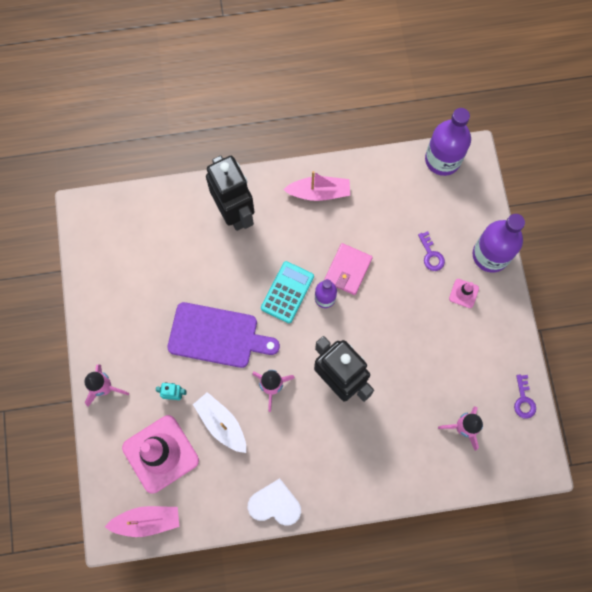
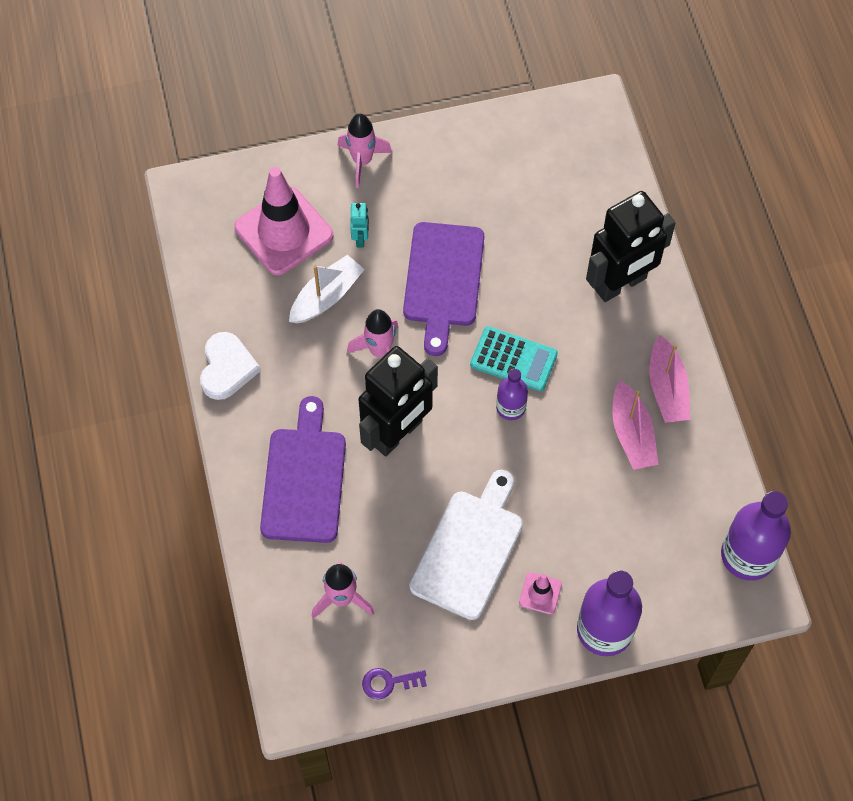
camera: 85 degrees right, 10 degrees down
pink boat [105,506,179,537] -> pink boat moved to [612,380,658,470]
pink wallet [324,243,373,295] -> none
purple key [418,231,445,271] -> none
none -> purple cutting board [260,396,346,543]
none -> white cutting board [409,470,523,620]

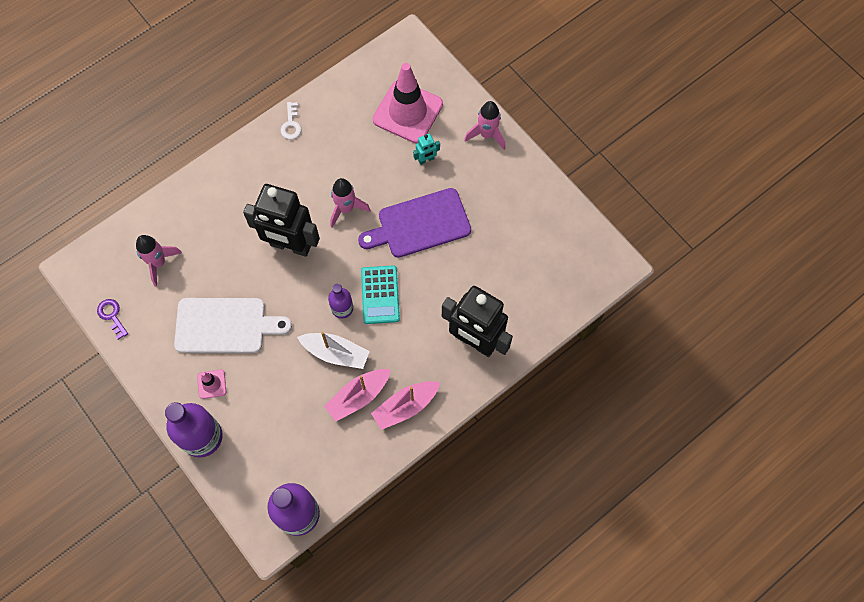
camera: 65 degrees right, 5 degrees up
white heart [200,332,261,400] -> white key [280,102,301,140]
purple cutting board [260,396,346,543] -> none
white boat [289,255,365,323] -> white boat moved to [297,332,370,369]

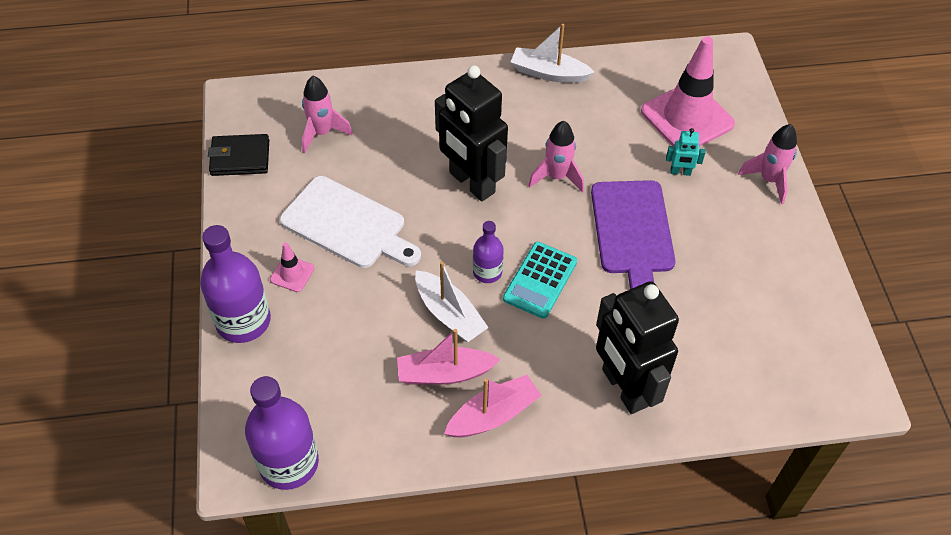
camera: 30 degrees right, 15 degrees down
purple key [97,299,128,340] -> black wallet [208,134,269,176]
white key [280,102,301,140] -> white boat [511,24,595,83]
purple cutting board [358,188,471,258] -> purple cutting board turned 105 degrees counterclockwise [591,180,675,289]
pink boat [371,381,440,430] -> pink boat turned 150 degrees clockwise [444,375,542,437]

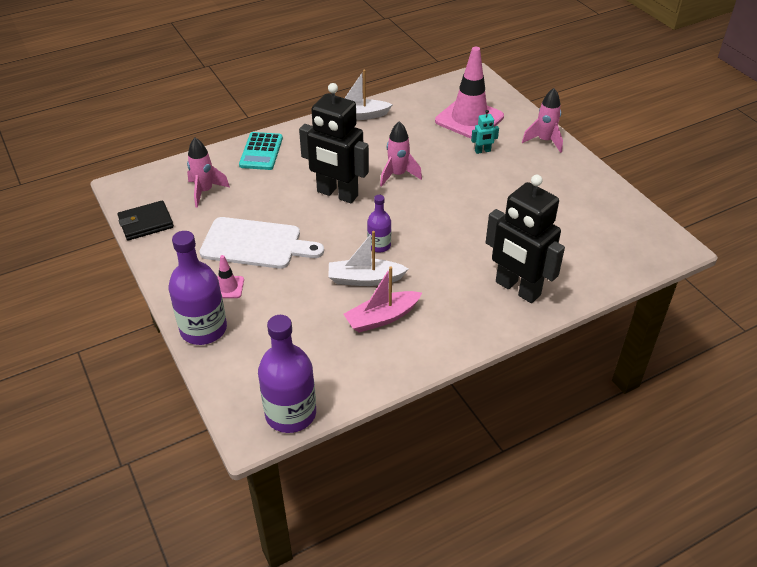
camera: 20 degrees left, 10 degrees down
white boat [415,261,489,342] -> white boat turned 150 degrees clockwise [328,231,408,286]
pink boat [444,375,542,437] -> none
turquoise calculator [503,242,577,319] -> turquoise calculator moved to [239,132,283,170]
purple cutting board [591,180,675,289] -> none

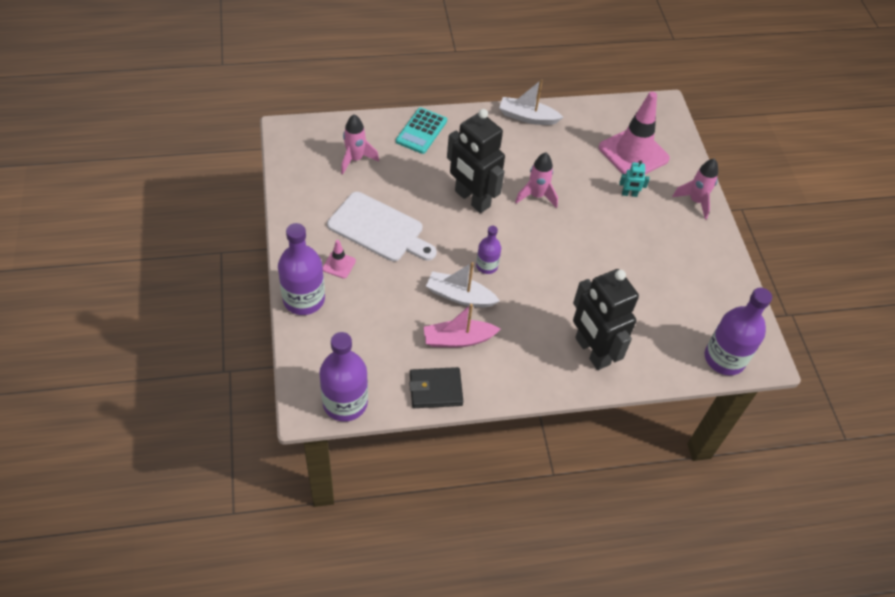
camera: 15 degrees right, 10 degrees up
black wallet [117,200,174,241] -> black wallet moved to [409,367,463,408]
none -> purple bottle [705,288,772,376]

